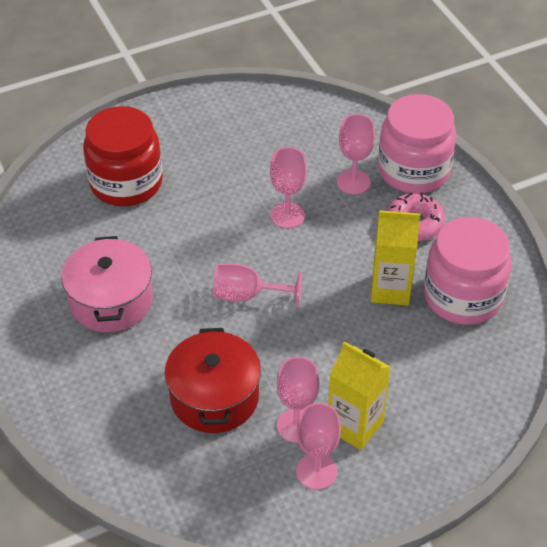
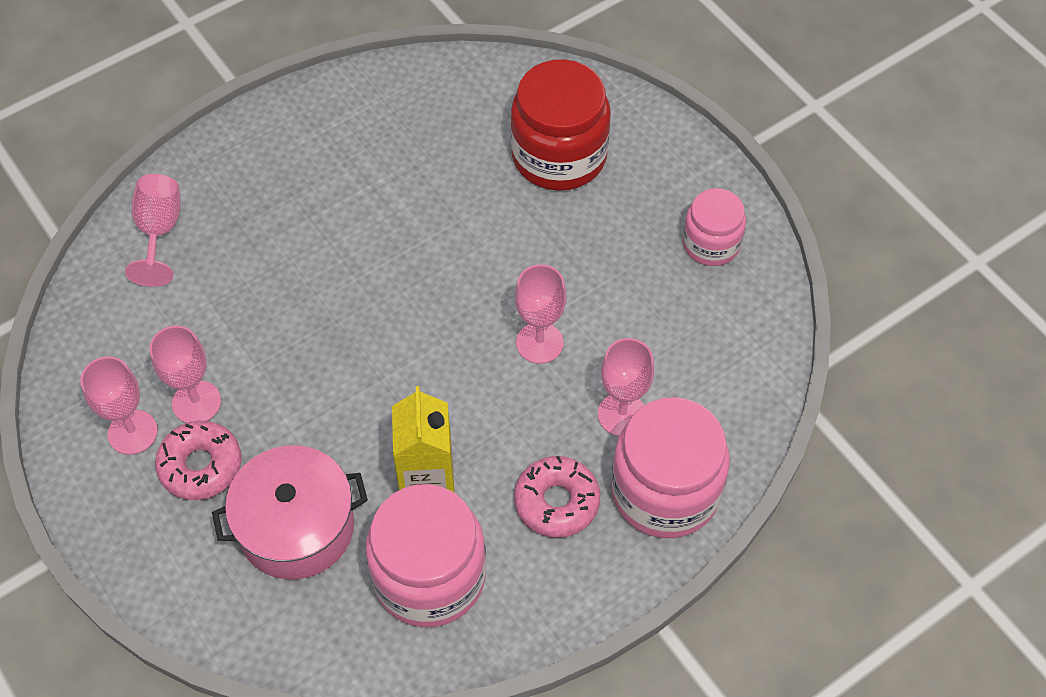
camera: 80 degrees right, 10 degrees up
pink pot [61,236,153,332] -> pink pot moved to [212,445,368,579]
red pot [165,328,261,433] -> none
pink goblet [213,263,302,308] -> pink goblet moved to [125,174,180,287]
yellow carton [328,341,391,450] -> pink donut [155,421,242,500]
none -> pink jar [683,188,746,266]

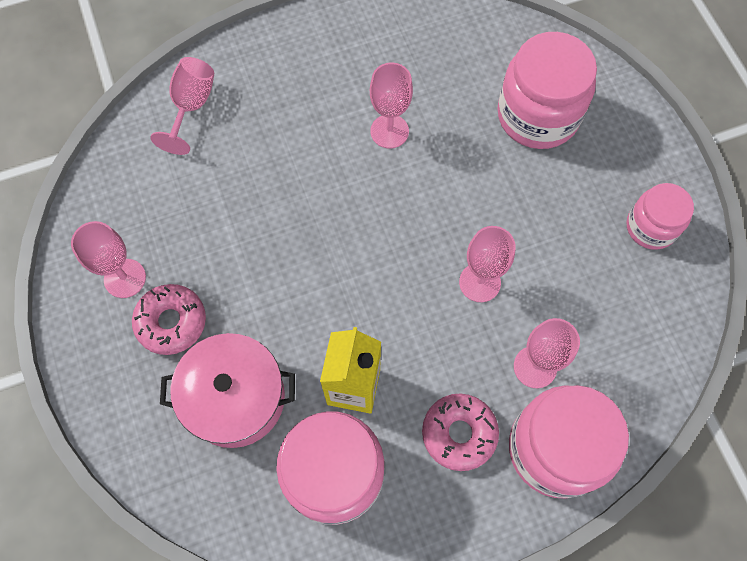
camera: 15 degrees right, 10 degrees up
pink goblet [149,326,221,423] -> pink goblet moved to [370,63,413,148]
red jar [510,59,611,191] -> pink jar [497,32,597,149]

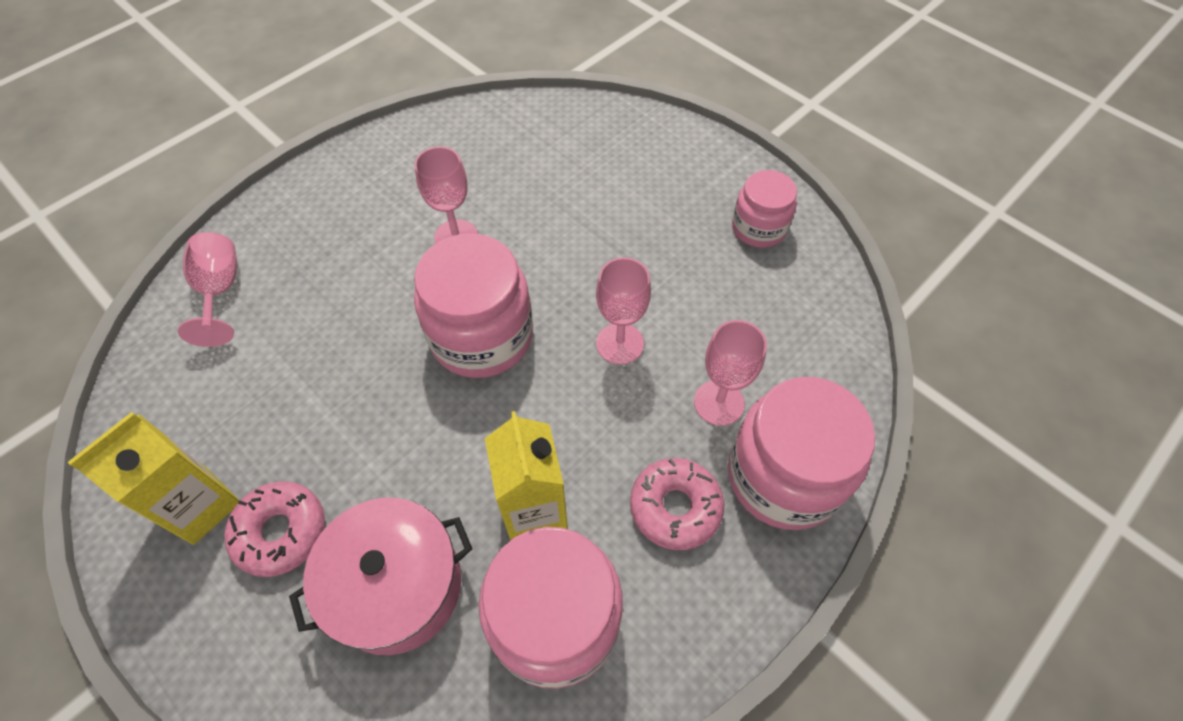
camera: 25 degrees left, 10 degrees down
pink goblet [71,221,146,298] -> yellow carton [68,412,239,545]
pink jar [497,32,597,149] -> pink jar moved to [414,234,533,378]

